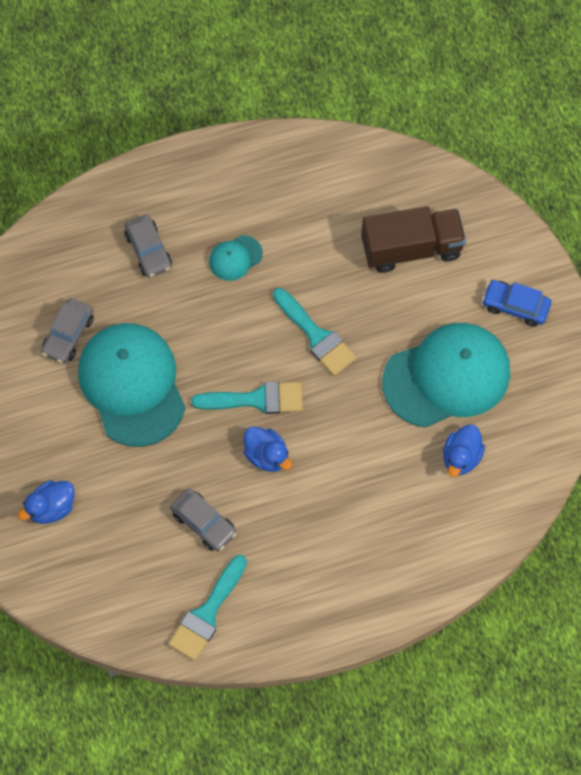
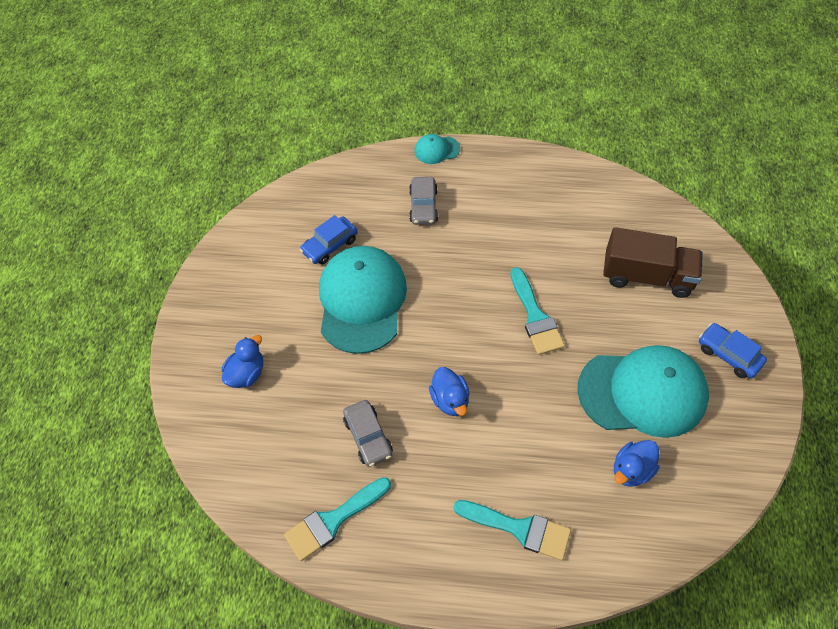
camera: 25 degrees right, 10 degrees down
blue duck [18,480,75,524] -> blue duck turned 135 degrees clockwise [222,335,263,388]
grey car [41,298,94,363] -> blue car [300,215,358,265]
turquoise brush [191,381,303,414] -> turquoise brush moved to [453,500,571,561]
turquoise cap [209,235,263,281] -> turquoise cap moved to [415,134,460,164]

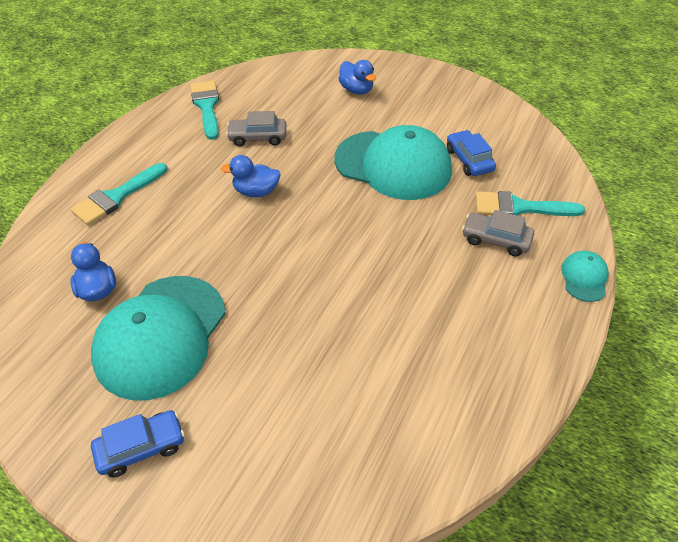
camera: 110 degrees right, 10 degrees down
turquoise brush [511,267,565,355] -> turquoise brush moved to [476,191,585,216]
brown truck [603,227,703,298] -> none

